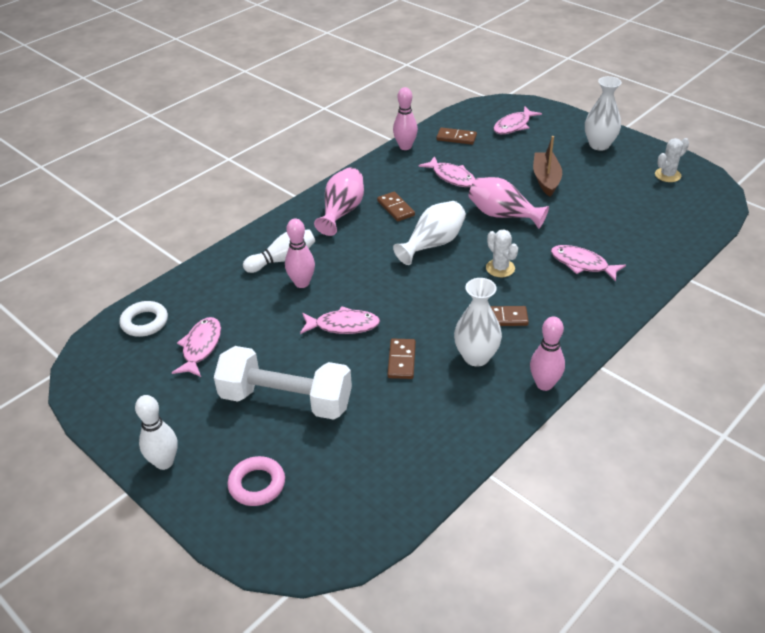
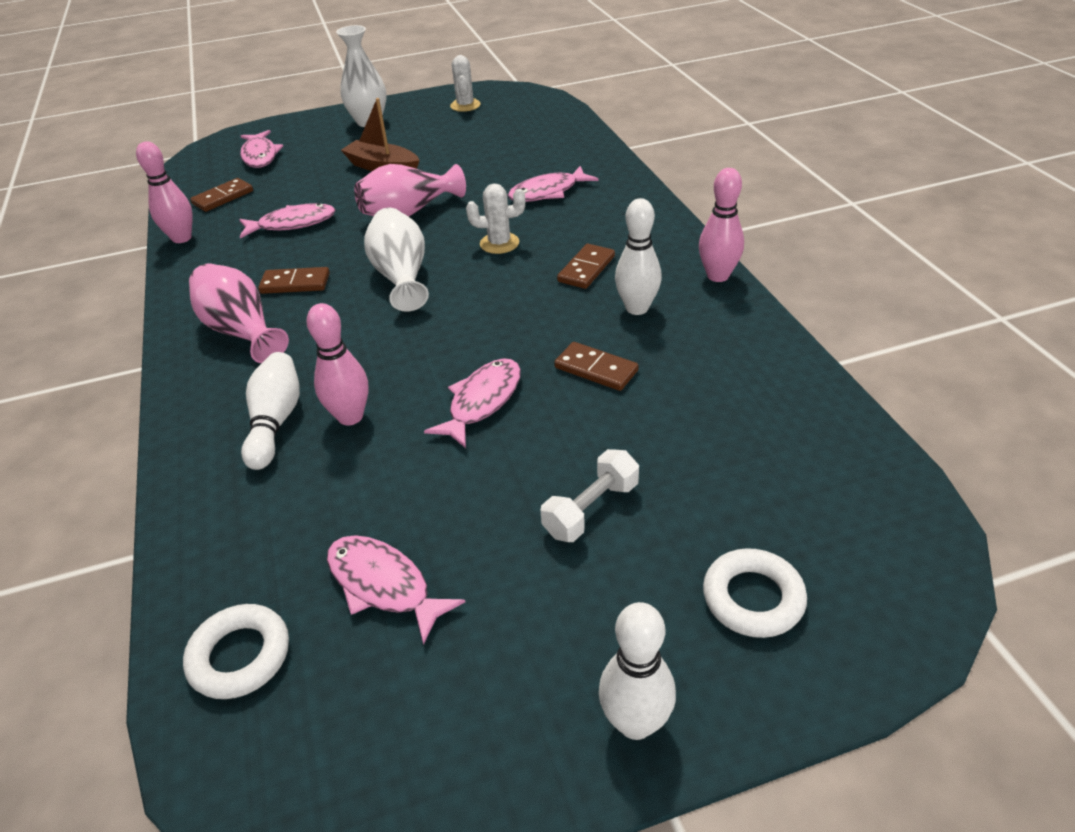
camera: 60 degrees left, 0 degrees up
white dumbbell [214,346,352,420] -> white dumbbell [541,449,639,542], size x0.49
pink ring [227,456,285,506] -> white ring [703,548,807,638]
white vase [454,278,502,366] -> white bowling pin [615,198,662,315]

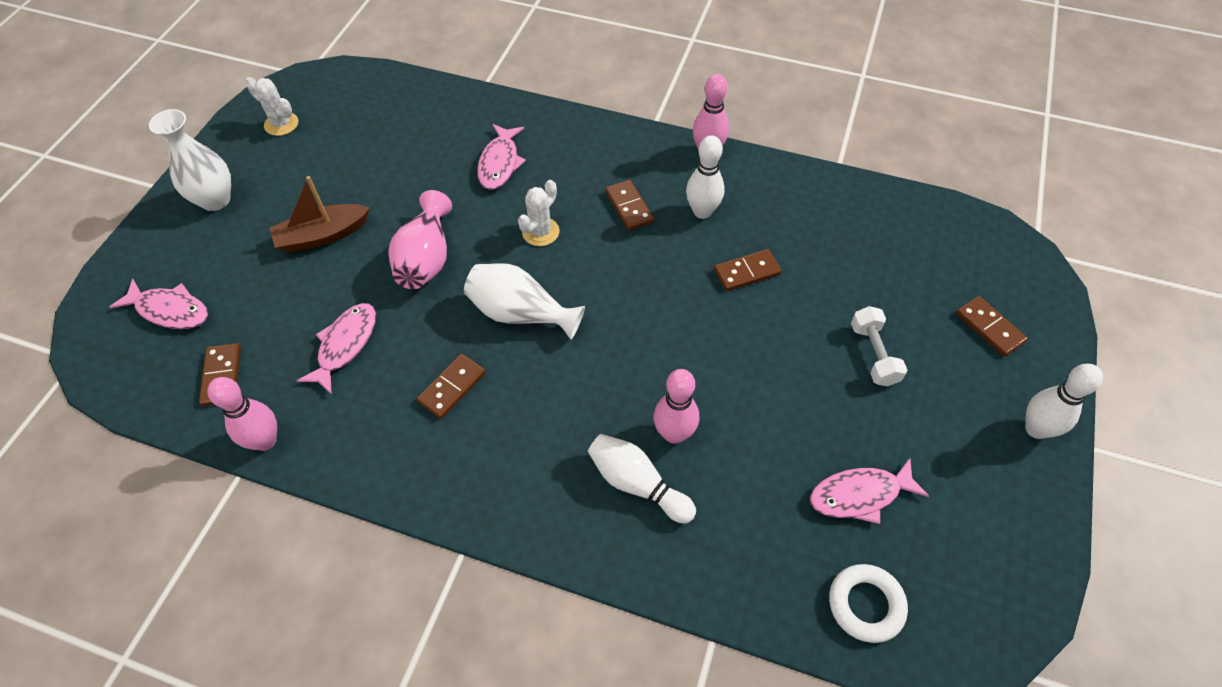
camera: 55 degrees left, 15 degrees up
pink vase [189,263,289,363] -> none
pink fish [424,358,521,448] -> none
white ring [703,548,807,638] -> brown domino [956,296,1028,357]

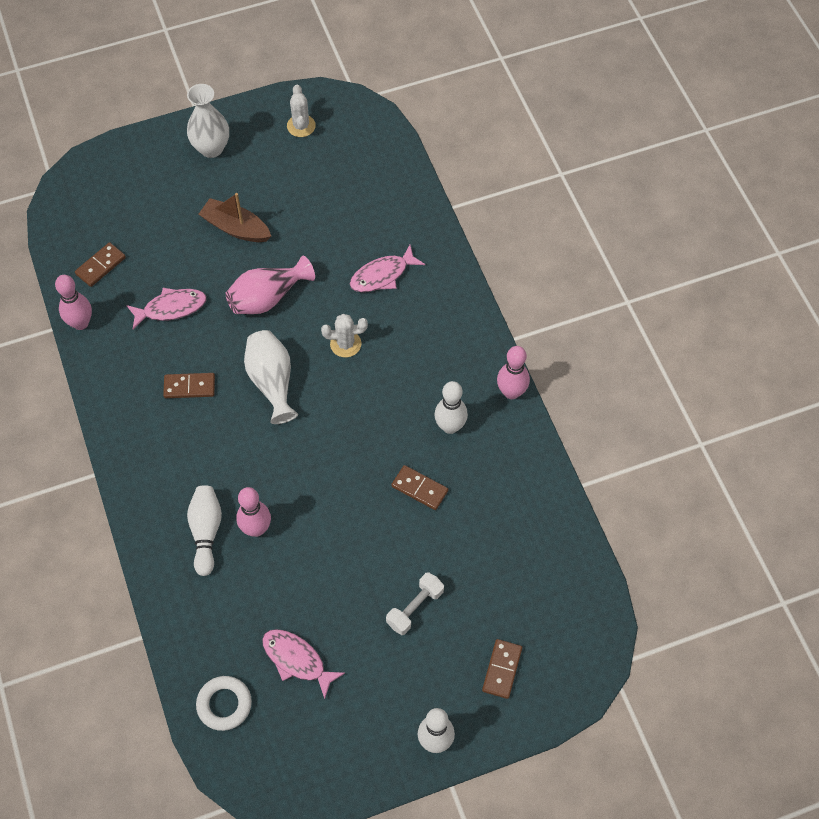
camera: 50 degrees right, 5 degrees up
pink fish [110,279,208,329] -> none
brown domino [605,179,654,231] -> none

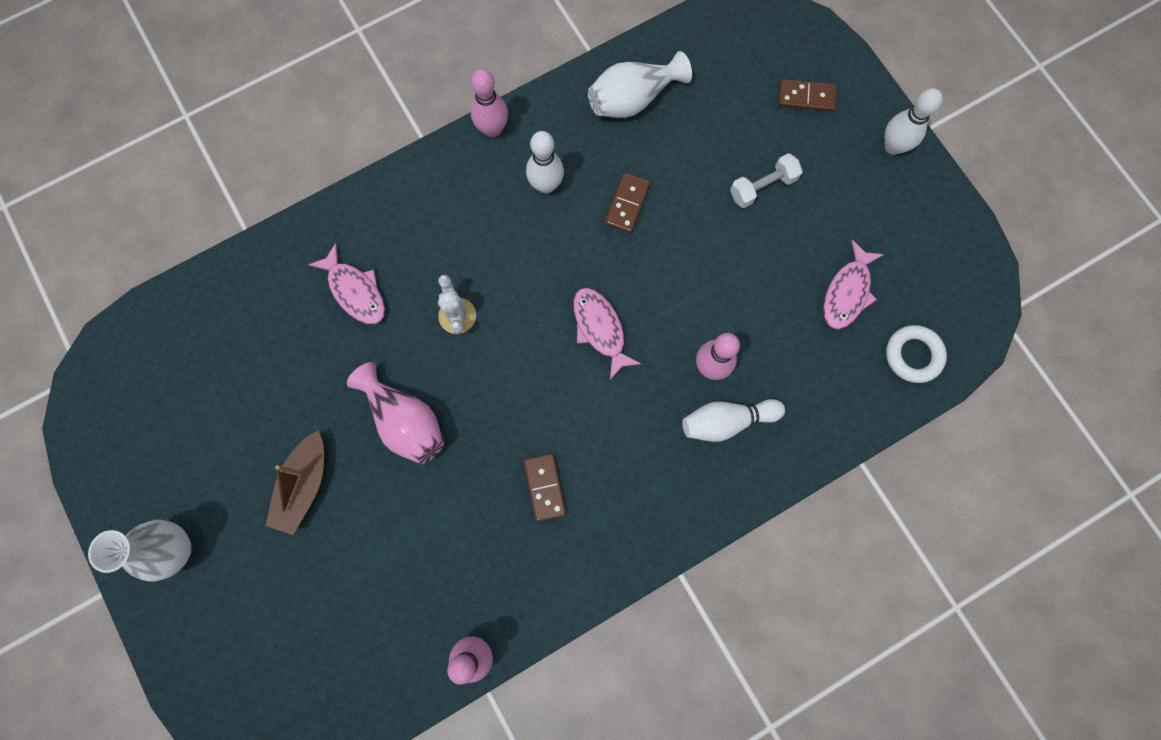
camera: 100 degrees left, 15 degrees up
brown domino [75,242,126,287] -> none
pink fish [126,288,207,329] -> pink fish moved to [573,288,641,380]
white vase [244,330,298,424] -> white vase moved to [588,51,692,118]
white cactus [287,85,316,137] -> none
white dumbbell [386,572,444,635] -> white dumbbell turned 60 degrees counterclockwise [730,153,803,208]

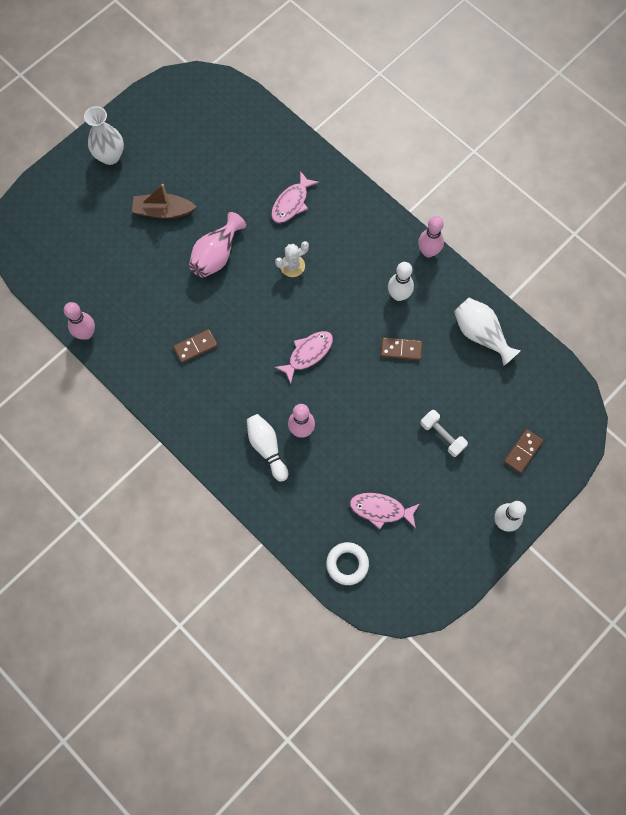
camera: 75 degrees right, 5 degrees down
brown domino [779,79,837,112] -> brown domino turned 45 degrees clockwise [504,429,544,473]

